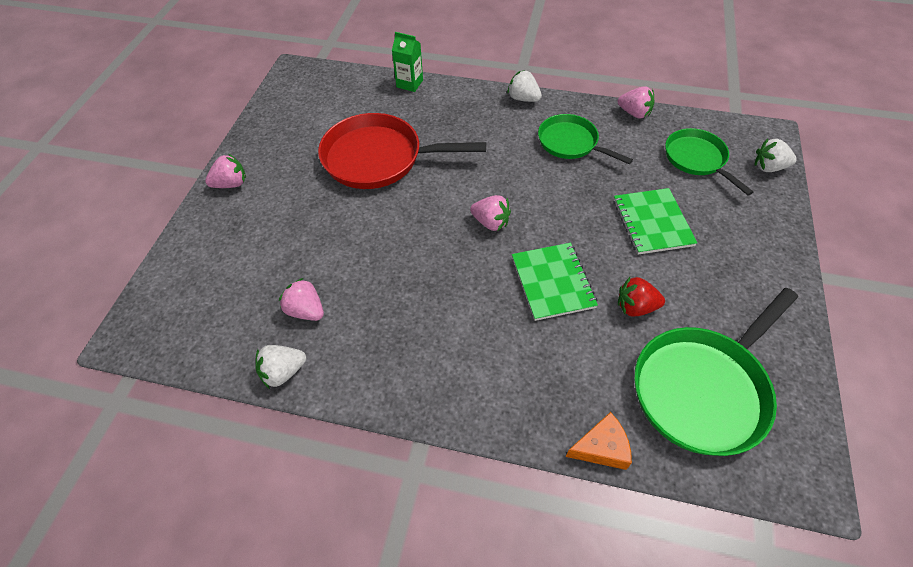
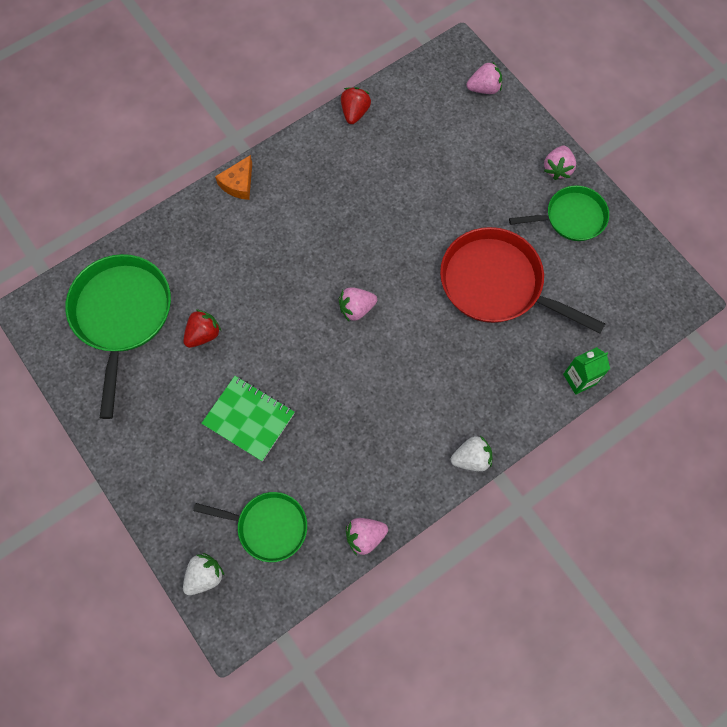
camera: 130 degrees right, 15 degrees up
white strawberry [255,345,306,389] -> red strawberry [341,87,371,124]
pink strawberry [279,278,324,321] -> pink strawberry moved to [466,61,502,94]
red pan [318,113,486,189] -> red pan turned 105 degrees counterclockwise [440,227,605,334]
green notebook [512,243,598,321] -> none
green pan [538,114,633,164] -> green pan moved to [509,185,609,241]
orange cheese [566,412,632,470] -> orange cheese moved to [215,155,252,200]

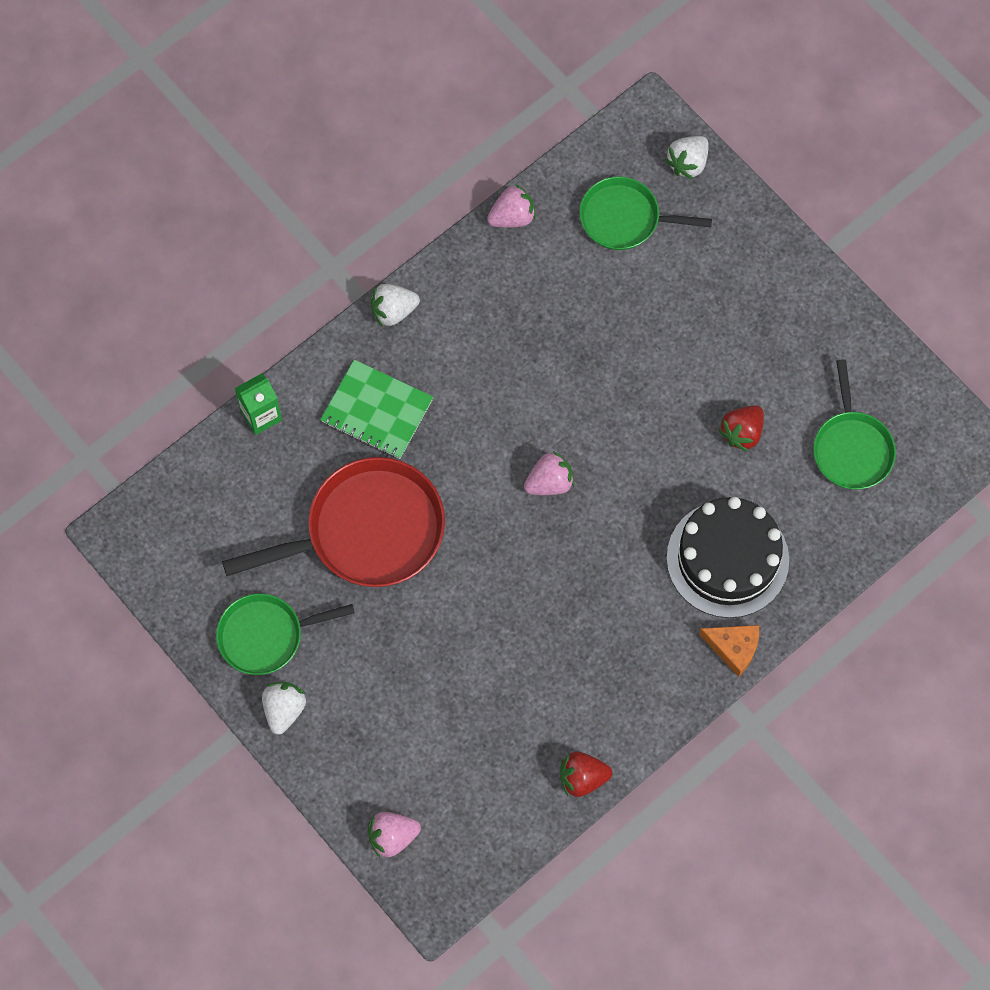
camera: 175 degrees right, 0 degrees up
green pan [65,254,171,419] -> green pan [813,359,896,490], size x0.61
green notebook [201,376,295,461] -> green notebook moved to [320,360,433,459]
orange cheese [215,155,252,200] -> orange cheese turned 90 degrees clockwise [699,625,759,677]
red strawberry [341,87,371,124] -> red strawberry turned 75 degrees clockwise [560,752,612,797]
red pan [440,227,605,334] -> red pan turned 45 degrees counterclockwise [222,457,445,587]
pink strawberry [544,145,576,180] -> white strawberry [262,682,306,735]
none -> black cake [667,497,789,618]

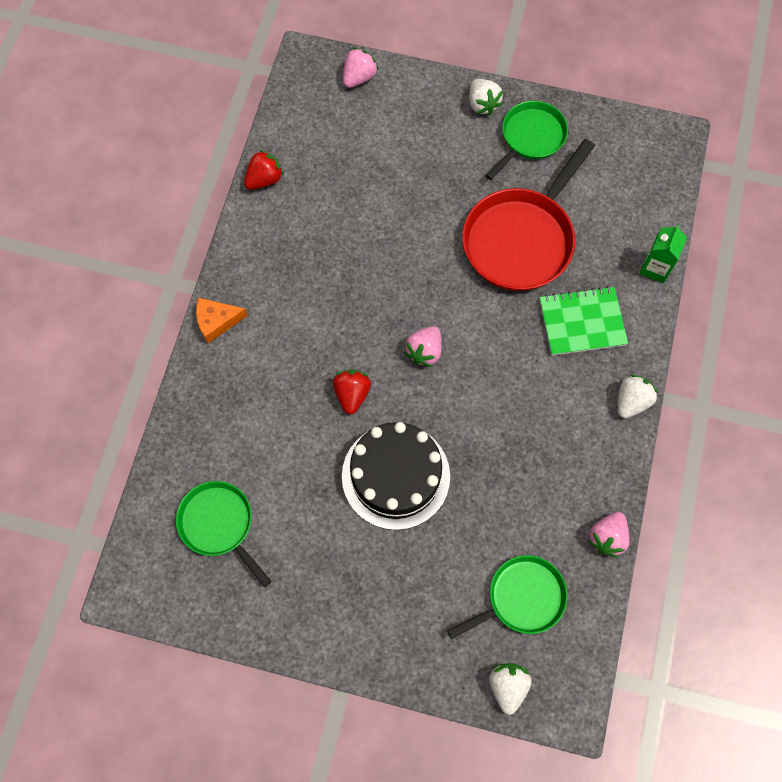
camera: 145 degrees right, 0 degrees up
black cake [667,497,789,618] -> black cake moved to [342,422,450,530]
red strawberry [719,405,764,452] -> red strawberry moved to [333,369,371,414]

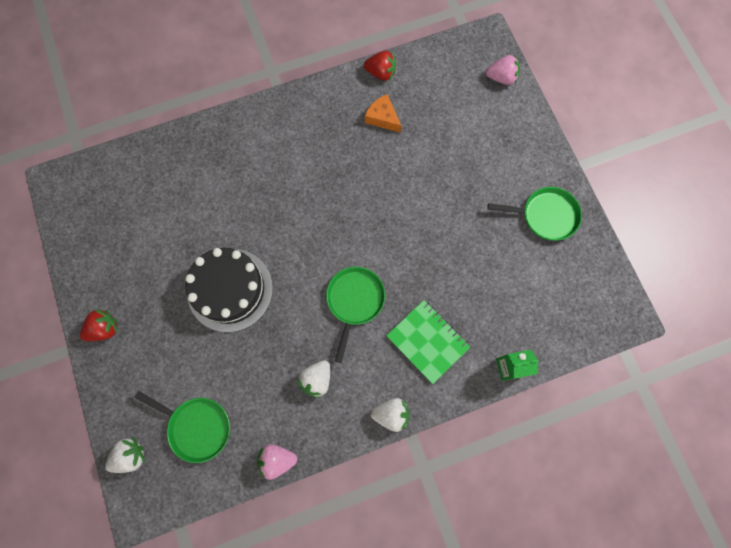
camera: 55 degrees right, 5 degrees up
green pan [176,481,272,587] -> green pan moved to [326,267,385,363]
orange cheese [196,298,248,343] -> orange cheese moved to [365,94,401,133]
red strawberry [333,369,371,414] -> red strawberry moved to [80,309,117,341]
pink strawberry [404,326,442,367] -> none
red pan [462,139,595,291] -> none
white strawberry [469,79,503,115] -> white strawberry moved to [298,360,330,398]

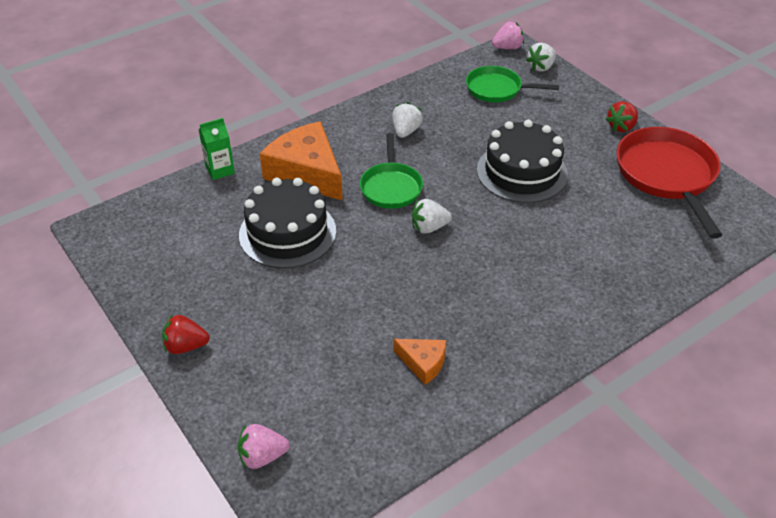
camera: 165 degrees right, 30 degrees down
pink strawberry [257,444,297,480] -> pink strawberry moved to [492,22,524,49]
red strawberry [364,51,396,81] -> red strawberry moved to [162,314,210,354]
white strawberry [371,398,409,432] -> white strawberry moved to [412,199,452,234]
green notebook [386,300,470,384] -> orange cheese [260,121,343,201]
green pan [488,187,582,240] -> none
none -> black cake [239,178,336,268]
none -> red pan [616,127,722,239]

